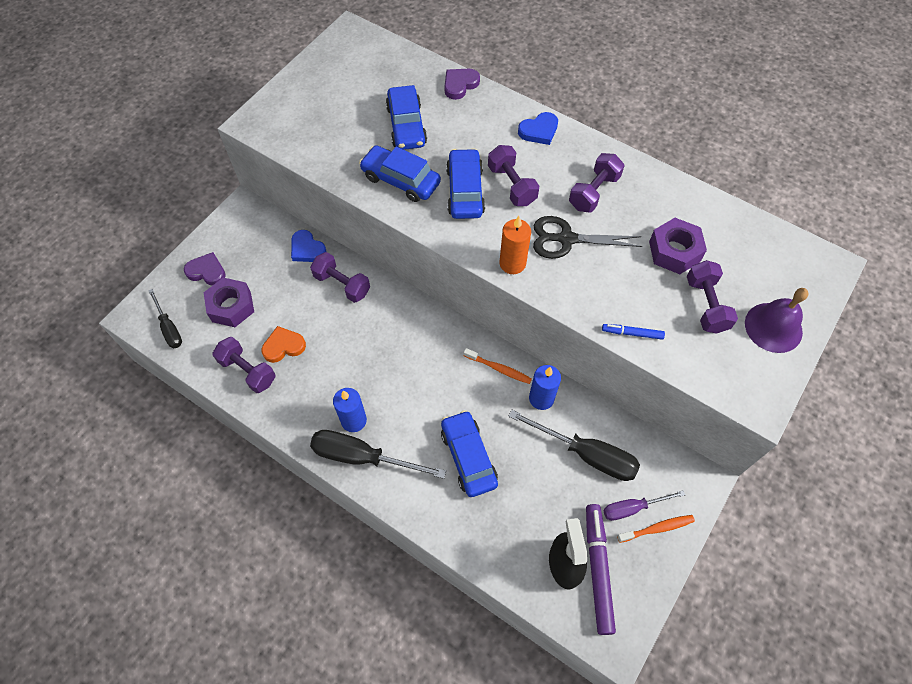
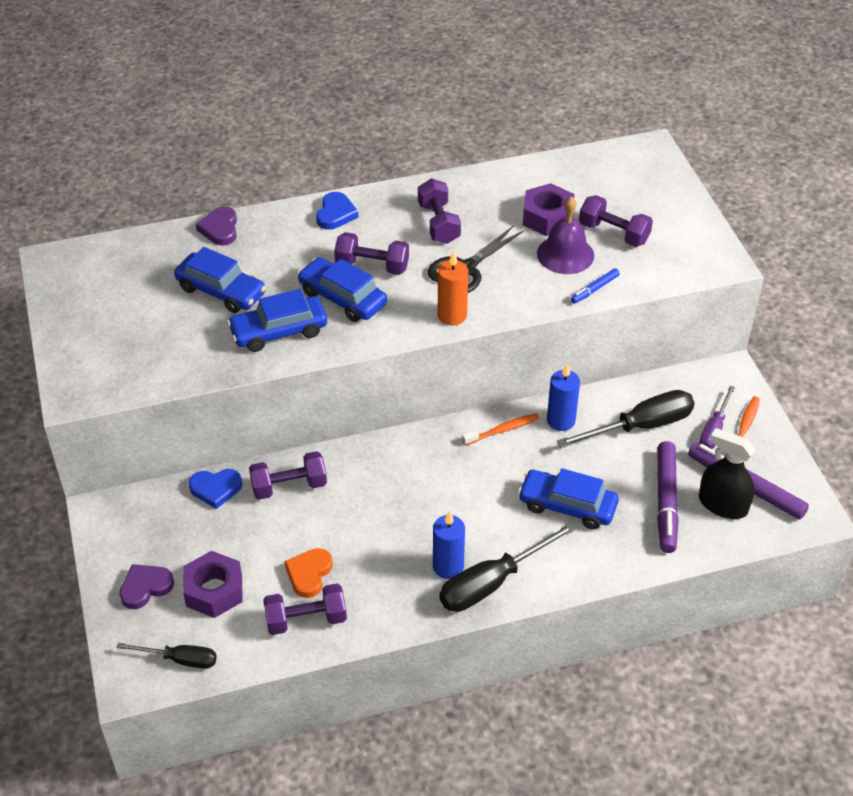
camera: 50 degrees left, 15 degrees down
purple bell [745,288,809,353] -> purple bell moved to [537,197,594,274]
none -> purple marker [657,441,679,553]

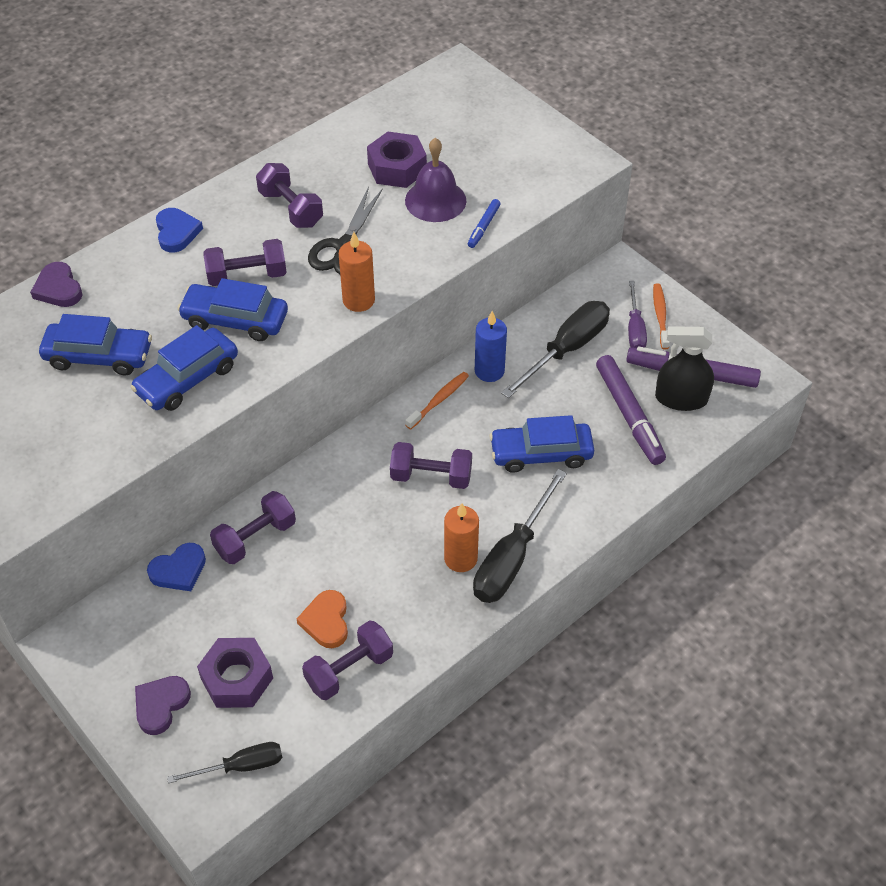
camera: 25 degrees left, 5 degrees up
blue candle [433,511,465,579] -> orange candle [444,503,479,572]
purple dumbbell [579,195,653,247] -> purple dumbbell moved to [390,442,472,489]

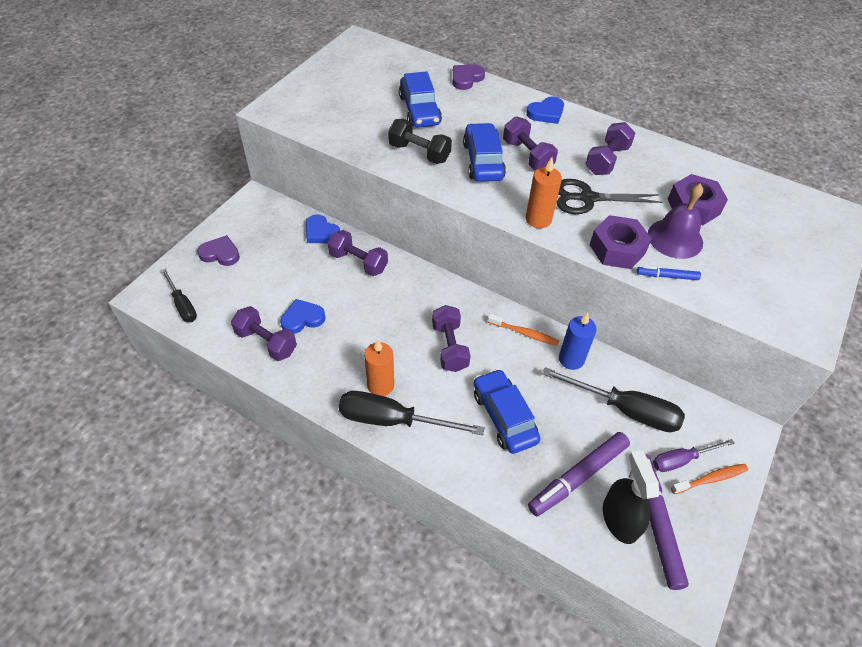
camera: 70 degrees right, 0 degrees up
blue car [130,325,238,411] -> black dumbbell [388,119,452,164]
purple nut [197,638,273,708] -> purple nut moved to [590,215,652,269]
orange heart [297,590,348,648] -> blue heart [280,299,326,334]

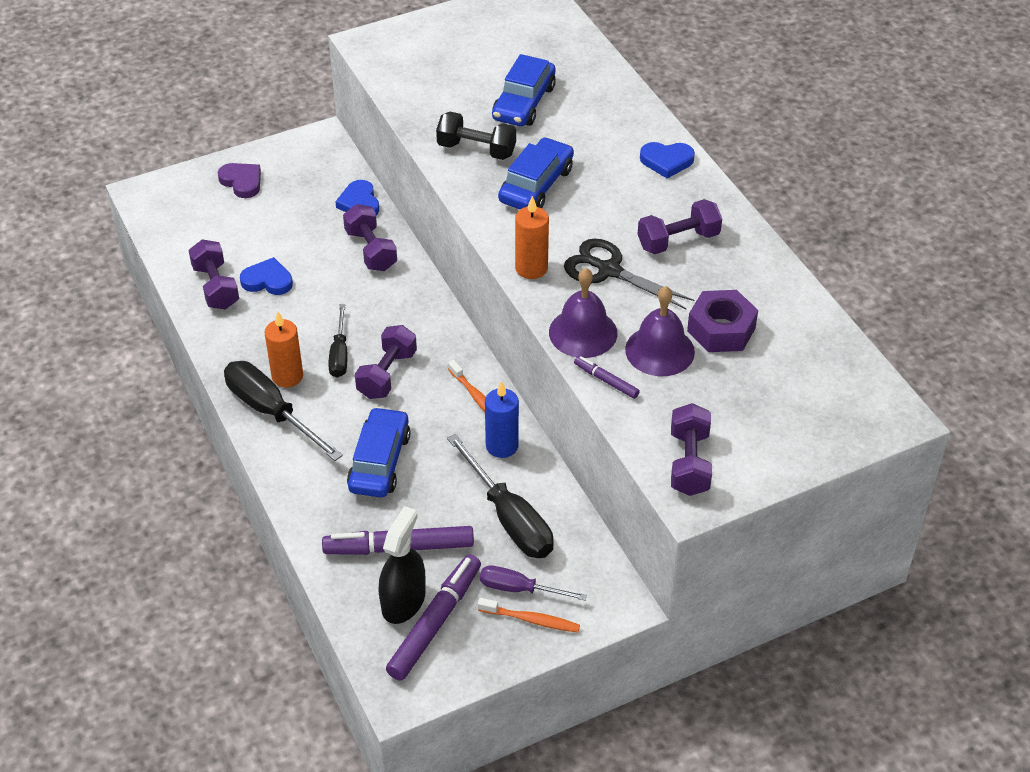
camera: 35 degrees right, 5 degrees down
black screwdriver [161,269,197,322] -> black screwdriver moved to [328,304,348,378]
black dumbbell [388,119,452,164] -> black dumbbell turned 45 degrees counterclockwise [436,112,516,160]
purple heart [453,64,485,90] -> none
purple dumbbell [503,116,558,170] -> purple dumbbell moved to [671,403,712,496]
purple nut [590,215,652,269] -> purple bell [549,268,617,358]
blue marker [637,266,701,280] -> purple marker [574,356,640,399]

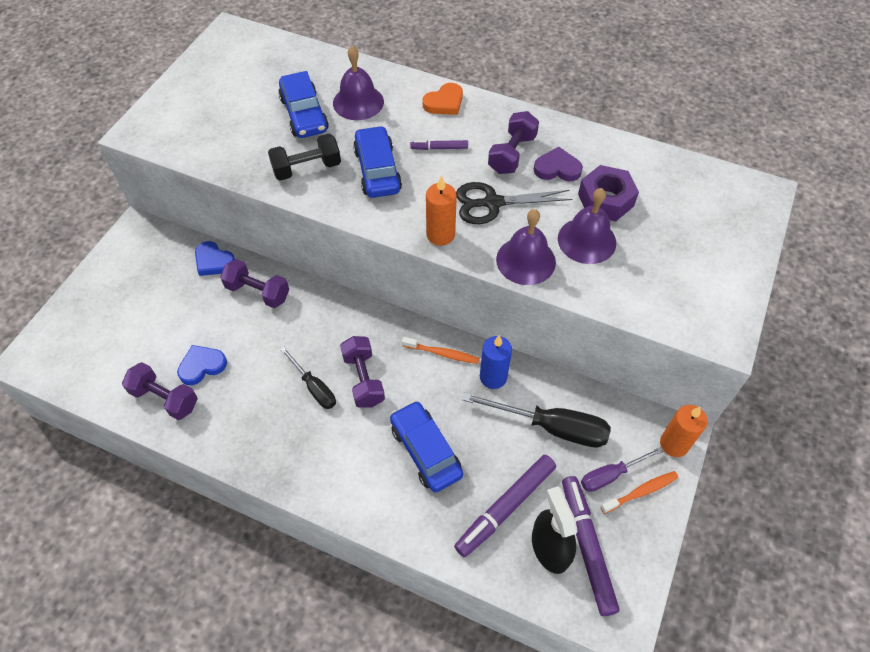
camera: 40 degrees left, 10 degrees up
purple heart [218,163,261,198] -> purple heart moved to [534,147,583,182]
black screwdriver [224,361,343,461] -> none
orange candle [265,312,303,388] -> orange candle moved to [660,405,708,457]
purple marker [574,356,640,399] -> purple marker moved to [410,140,468,150]
blue heart [640,142,695,179] -> orange heart [422,83,463,115]
purple dumbbell [671,403,712,496] -> none
none -> purple bell [333,46,384,120]

